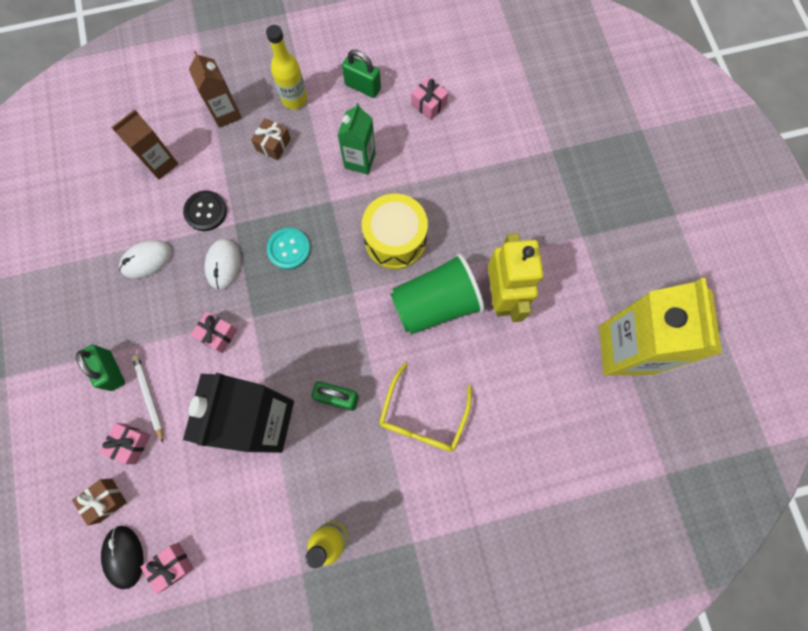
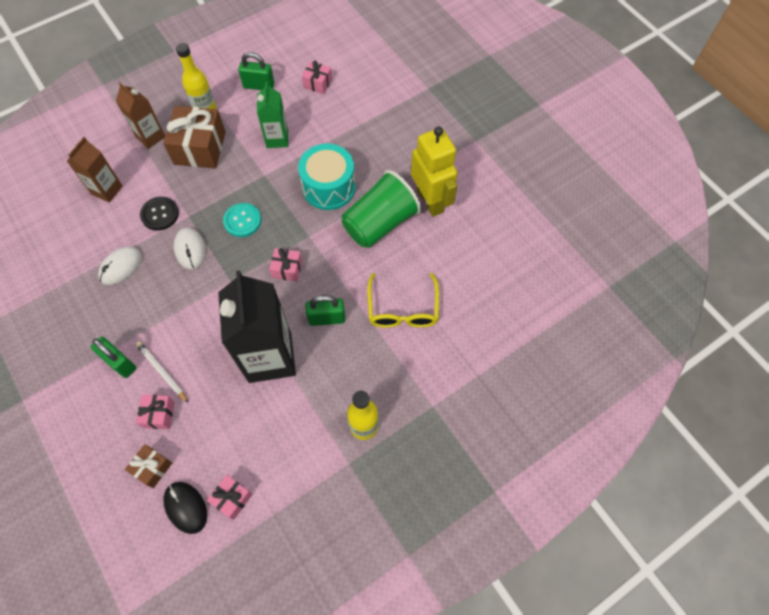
camera: 20 degrees left, 10 degrees down
pink gift [191,311,237,353] -> pink gift moved to [269,248,302,281]
brown gift [251,118,291,160] -> brown gift [163,106,226,168], size x1.95
yellow drum [362,194,428,269] -> turquoise drum [298,144,356,210]
yellow carton [599,278,722,375] -> none

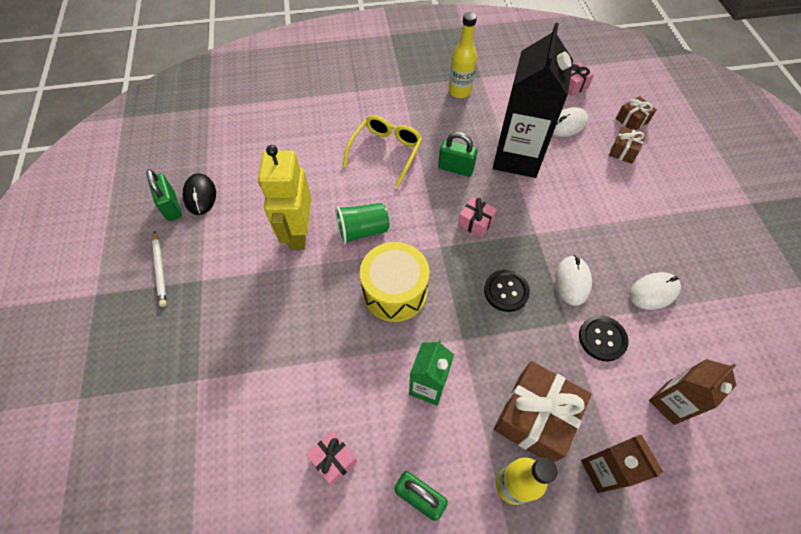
camera: 155 degrees left, 5 degrees down
green padlock [91,337,136,378] -> green padlock moved to [146,169,182,221]
white pencil [136,341,189,403] -> white pencil moved to [152,231,167,307]
pink gift [136,395,175,429] -> brown gift [609,126,646,164]
black mouse [163,482,207,534] -> black mouse moved to [183,173,216,215]
turquoise button [223,203,261,237] -> black button [484,270,530,312]
turquoise drum [298,144,356,210] -> yellow drum [360,242,430,322]
green cup [342,170,421,248] -> green cup [335,203,389,245], size x0.64
none -> white mouse [553,107,588,137]

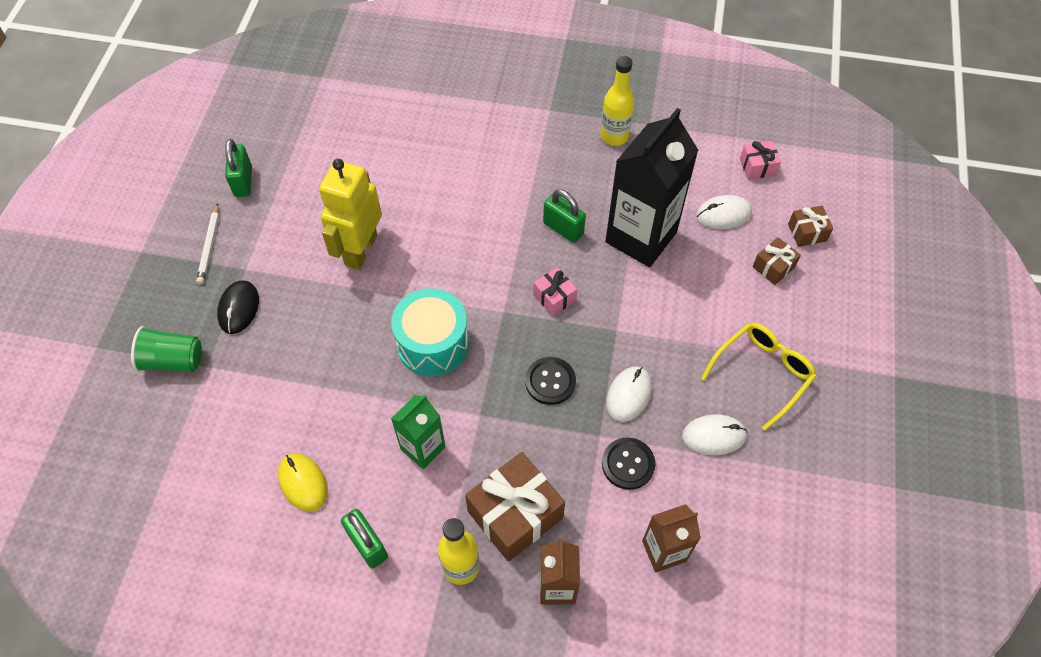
camera: 20 degrees right, 0 degrees up
black mouse [183,173,216,215] -> black mouse moved to [217,280,259,334]
pink gift [306,431,357,486] -> yellow mouse [278,453,328,512]
green cup [335,203,389,245] -> green cup moved to [131,326,202,372]
yellow glasses [343,115,422,187] -> yellow glasses moved to [701,322,816,431]
yellow drum [360,242,430,322] -> turquoise drum [391,288,469,376]

